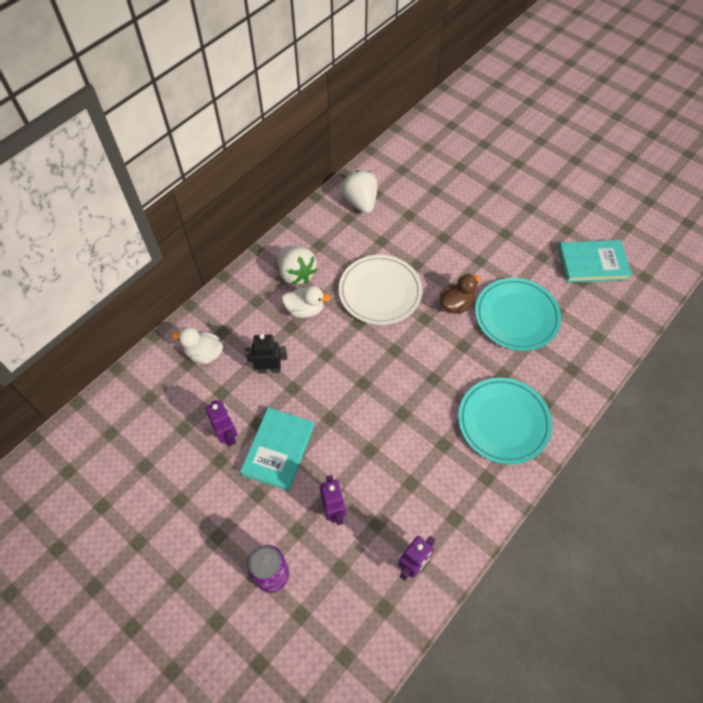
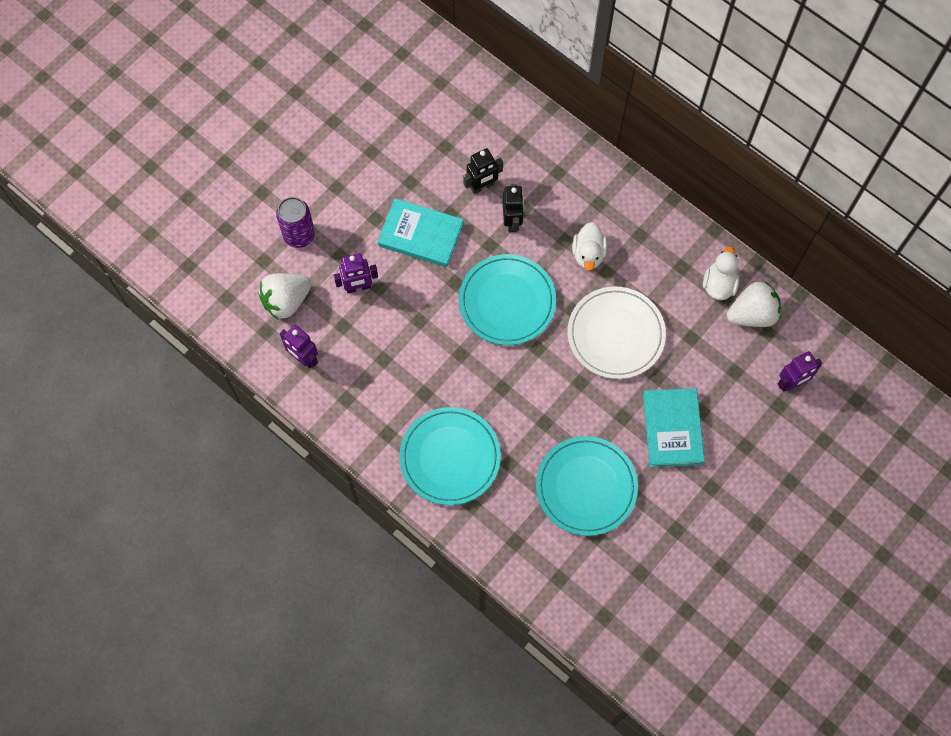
camera: 90 degrees right, 10 degrees up
white duck [172,327,223,364] -> white duck moved to [703,246,740,300]
purple robot [206,400,237,446] -> purple robot moved to [778,351,822,392]
white strawberry [278,246,317,285] -> white strawberry moved to [259,273,312,320]
brown duck [440,274,481,314] -> none
turquoise book [558,240,632,283] -> turquoise book moved to [643,388,705,467]
none -> turquoise plate [459,254,556,345]
none -> black robot [463,148,503,194]

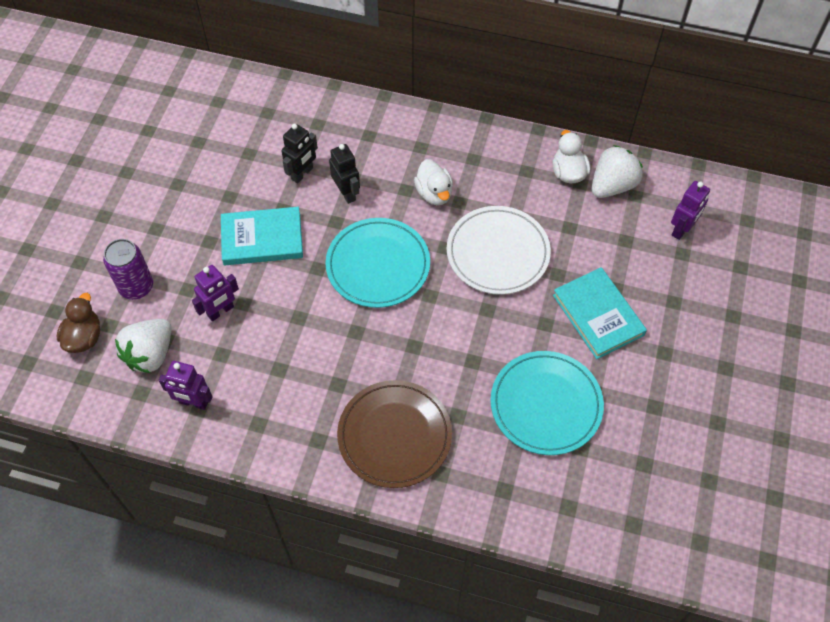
camera: 25 degrees left, 10 degrees down
turquoise plate [399,407,501,505] -> brown plate [337,380,452,488]
none -> brown duck [56,293,100,353]

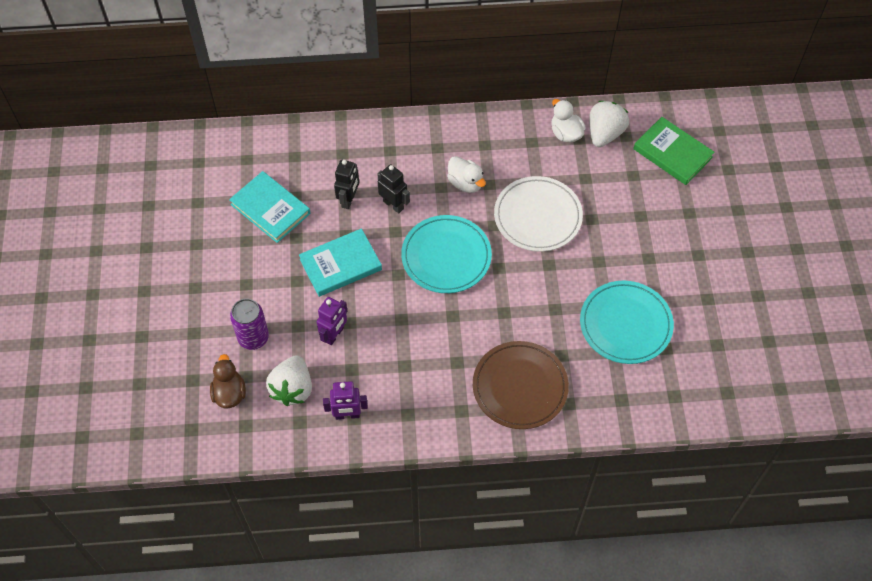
camera: 20 degrees left, 0 degrees up
turquoise book [553,267,647,359] -> turquoise book moved to [229,171,310,243]
purple robot [671,181,710,240] -> green book [633,117,715,185]

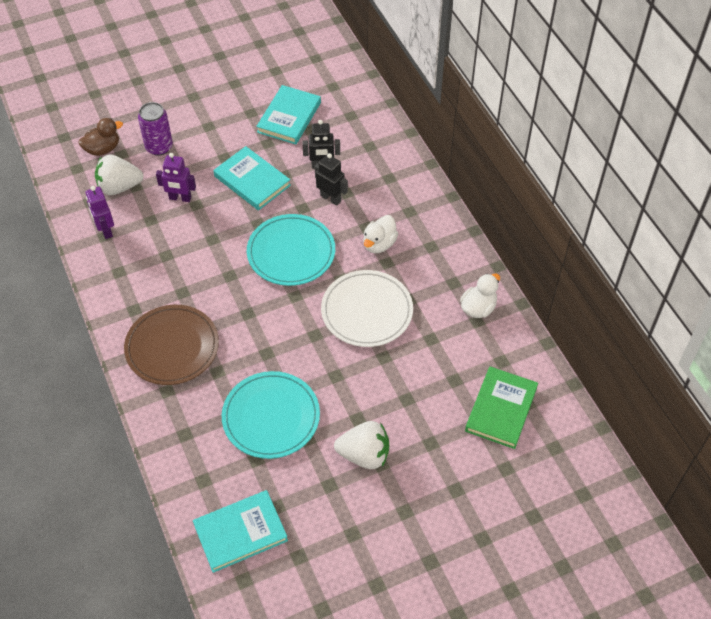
camera: 70 degrees right, 5 degrees down
black robot [377,164,410,213] -> black robot turned 75 degrees counterclockwise [315,153,348,206]
white strawberry [589,101,629,147] -> white strawberry moved to [334,421,389,469]
none -> turquoise book [193,490,288,573]

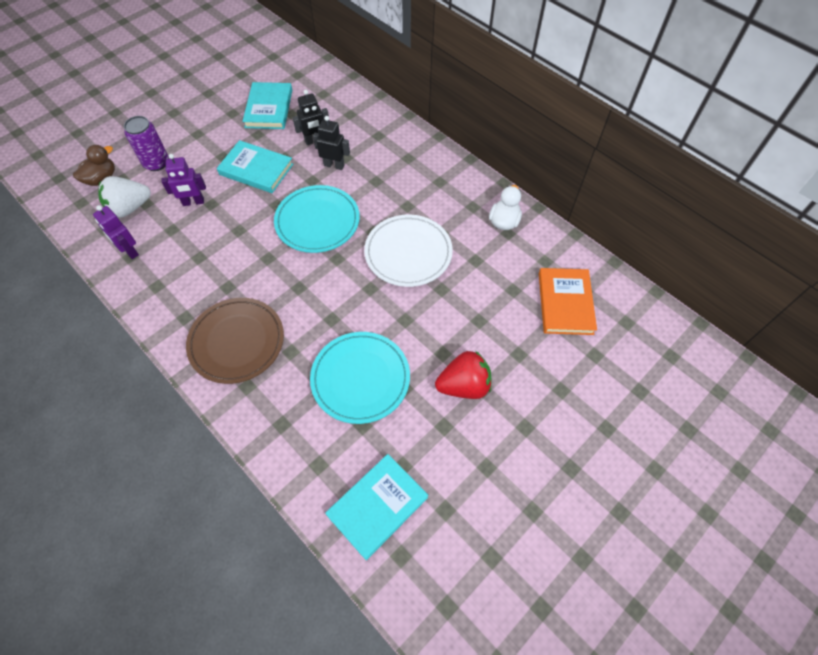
camera: 20 degrees left, 5 degrees up
white strawberry [334,421,389,469] -> red strawberry [435,351,492,399]
white duck [363,215,398,253] -> none
green book [465,366,538,449] -> orange book [539,268,597,335]

